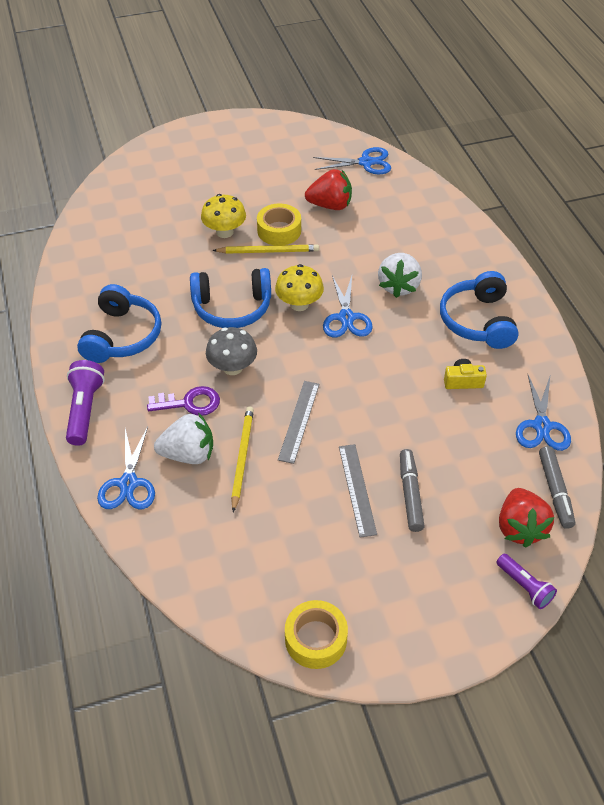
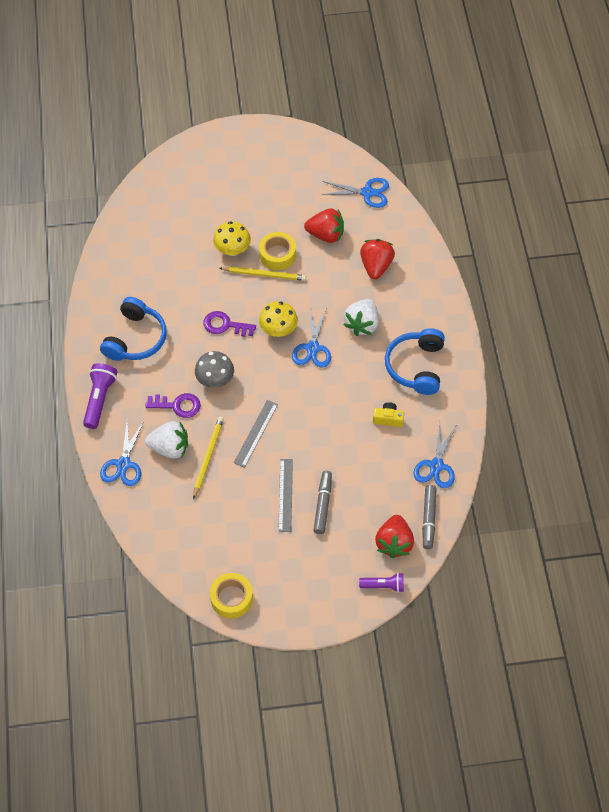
camera: 10 degrees right, 10 degrees up
blue headphones [190,268,271,328] -> purple key [203,311,256,337]
purple flashlight [497,554,557,609] -> purple flashlight turned 60 degrees counterclockwise [359,573,404,593]
none -> red strawberry [360,239,395,279]

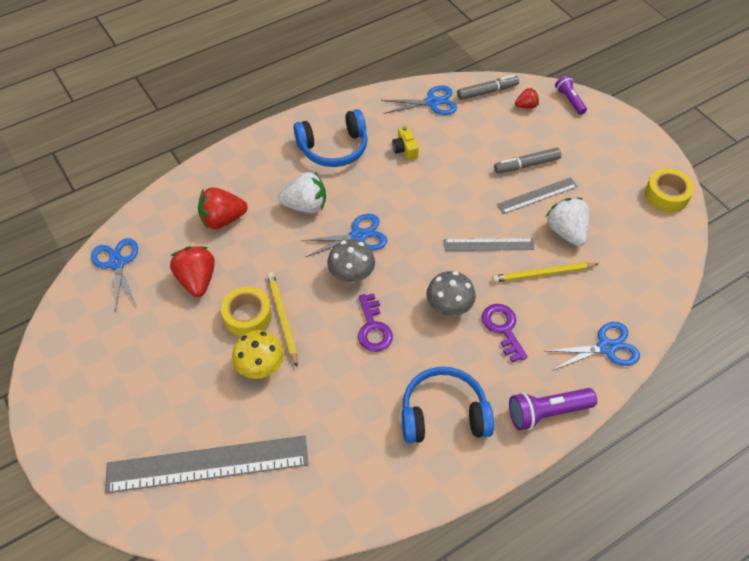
camera: 115 degrees left, 5 degrees down
white strawberry [145,421,188,458] -> white strawberry moved to [546,198,589,246]
yellow mushroom [259,301,298,337] -> grey mushroom [327,239,375,283]
red strawberry [375,515,414,558] -> red strawberry [515,88,539,109], size x0.56
none -> grey ruler [105,436,309,493]

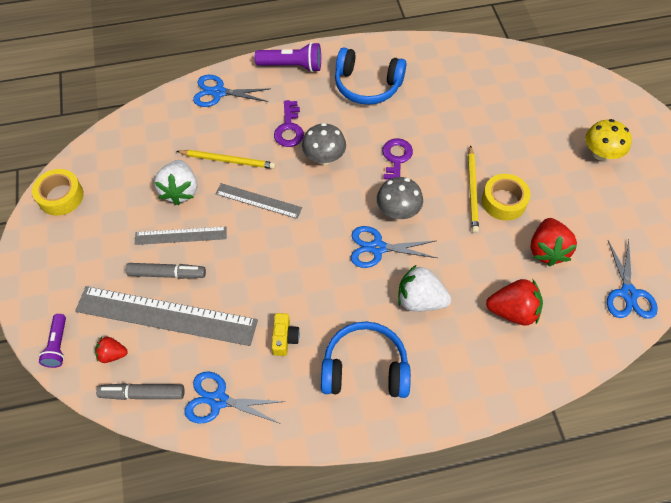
camera: 160 degrees left, 5 degrees up
grey ruler [105,436,309,493] -> grey ruler moved to [75,286,258,346]
yellow mushroom [232,330,284,379] -> yellow mushroom moved to [586,119,632,161]

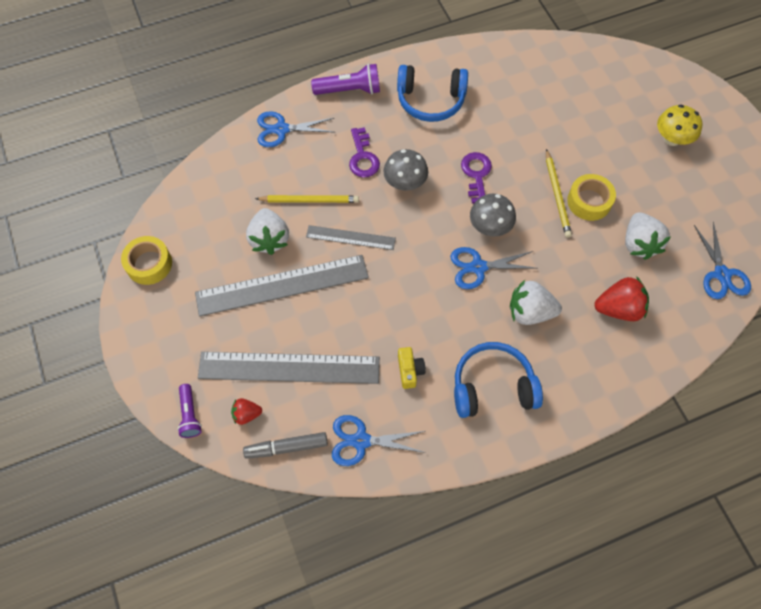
camera: 10 degrees left, 5 degrees up
grey marker [126,263,206,279] -> none
grey ruler [135,227,226,245] -> grey ruler [195,255,369,317], size x1.88
red strawberry [531,218,577,266] -> white strawberry [625,212,671,260]

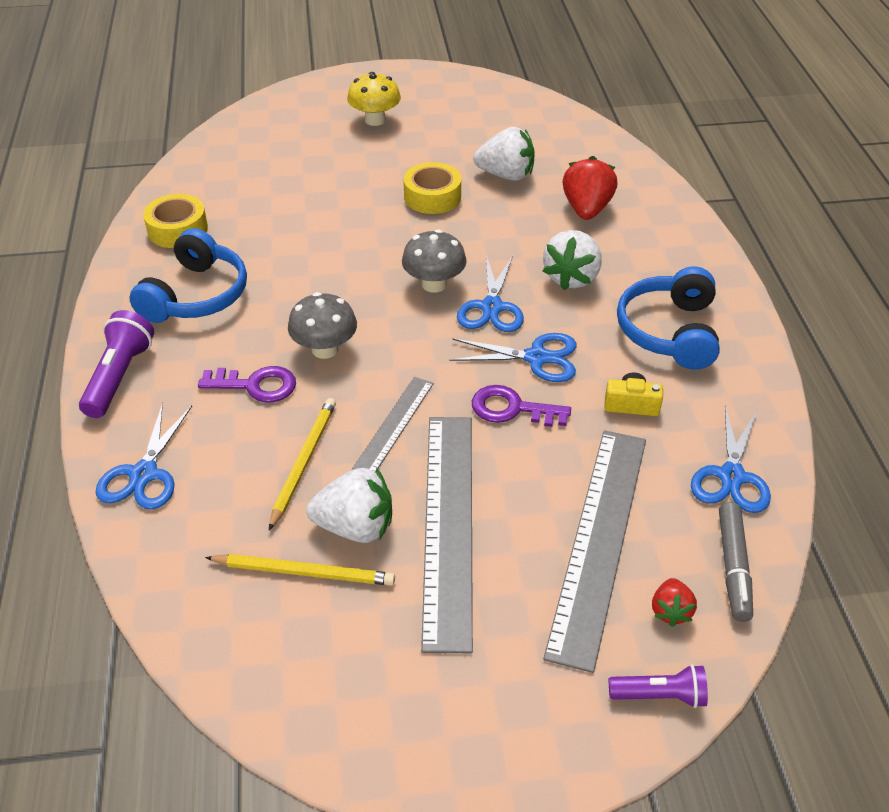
camera: 75 degrees left, 20 degrees down
yellow tape [121,236,172,285] -> yellow tape moved to [143,194,208,248]
purple key [461,152,492,204] -> purple key moved to [472,385,571,427]
yellow pencil [546,149,572,238] -> yellow pencil moved to [205,554,395,586]
blue scissors [694,221,751,299] -> blue scissors moved to [449,333,576,382]

